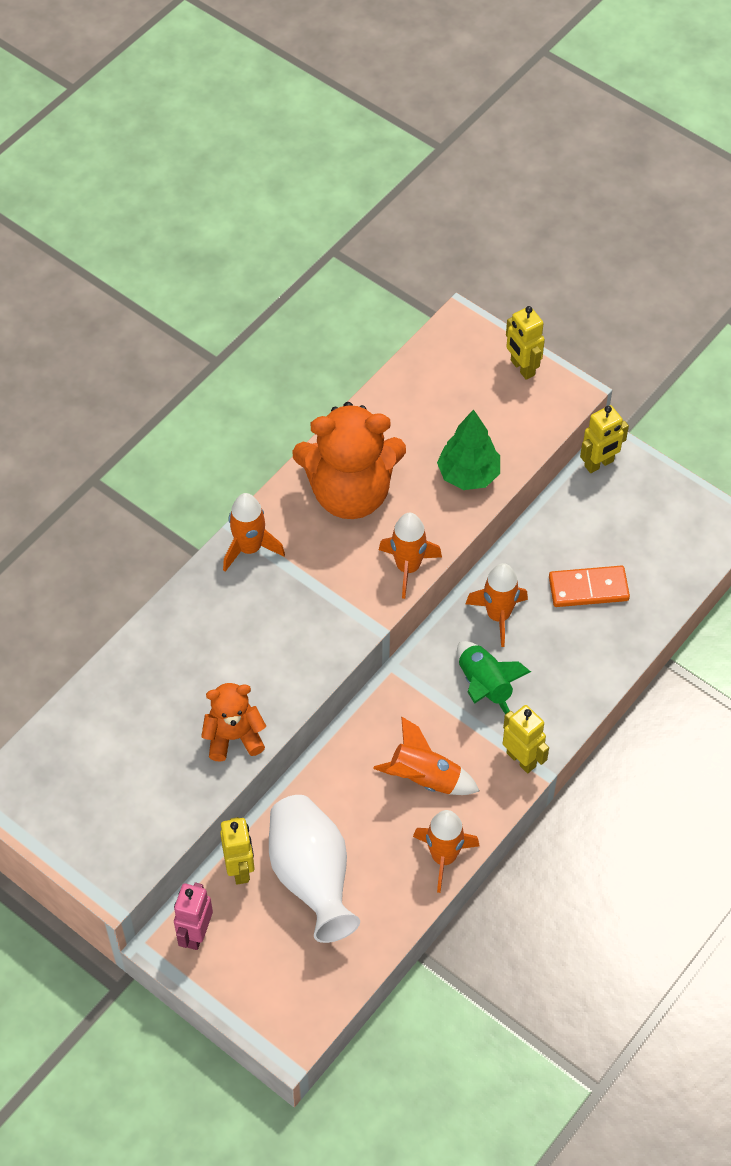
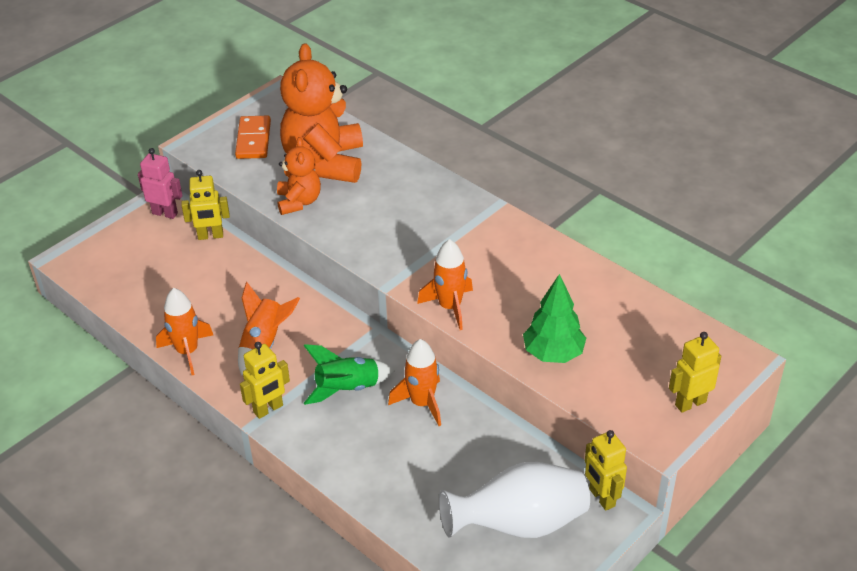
camera: 95 degrees right, 15 degrees down
orange rocket [223,493,285,572] -> none
white vase [269,795,360,943] -> white vase moved to [439,462,590,538]
orange teddy bear [293,402,406,519] -> orange teddy bear moved to [280,43,363,183]
orange domino [549,566,630,607] -> orange domino moved to [235,115,271,159]

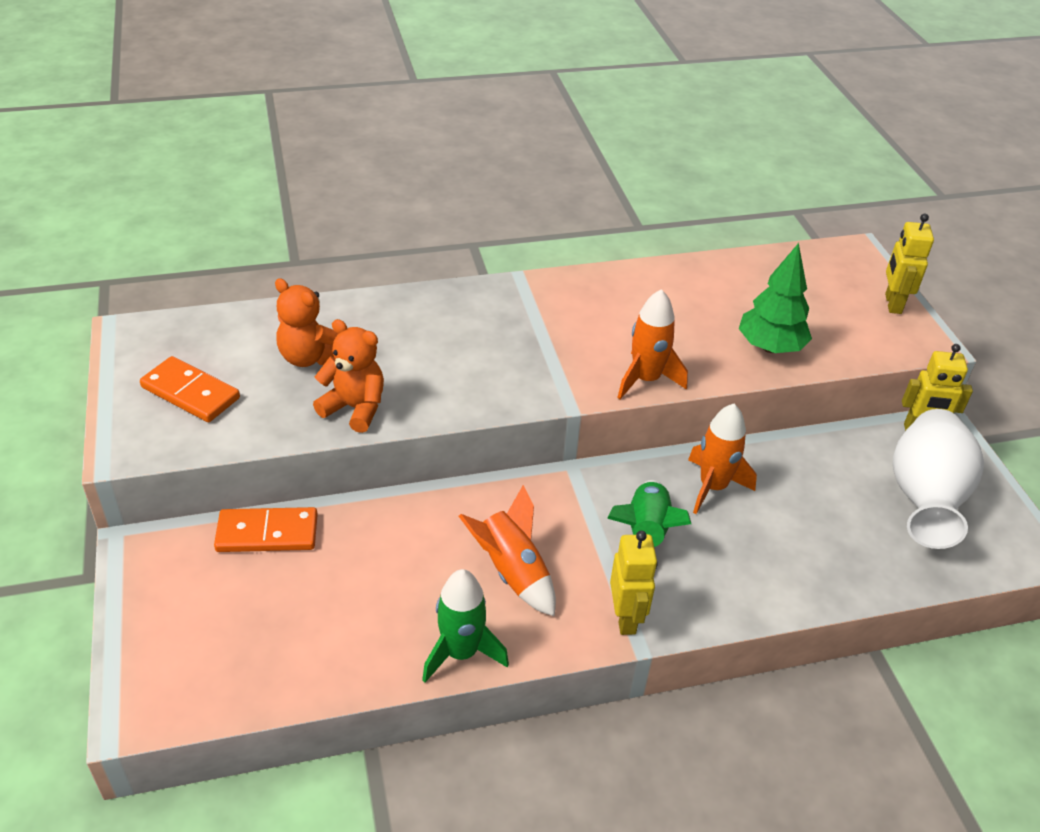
camera: 60 degrees left, 0 degrees up
pink robot [138,148,183,219] -> none
orange rocket [156,288,213,375] -> green rocket [422,569,509,683]
yellow robot [181,170,230,240] -> orange domino [214,507,318,552]
orange teddy bear [280,43,363,183] -> orange teddy bear [275,278,338,367], size x0.54

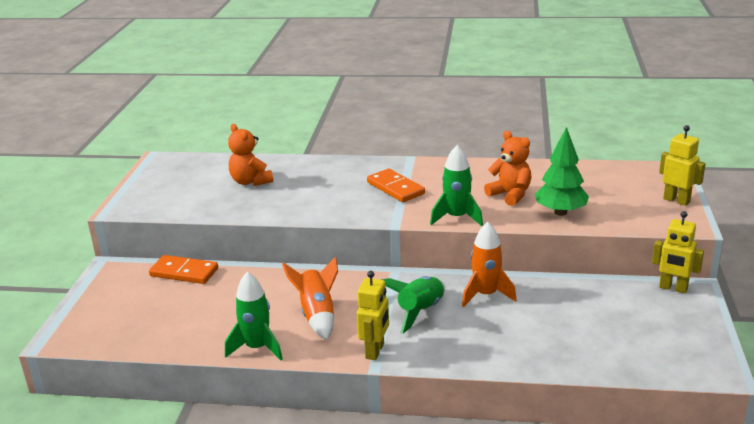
camera: 25 degrees right, 15 degrees down
orange domino [140,356,240,422] -> orange domino moved to [367,169,425,202]
orange teddy bear [313,319,384,433] -> orange teddy bear moved to [484,131,531,206]
orange rocket [617,289,688,399] -> green rocket [430,145,483,226]
yellow robot [885,213,934,314] -> yellow robot turned 105 degrees clockwise [659,125,706,206]
white vase [892,409,984,549] -> none

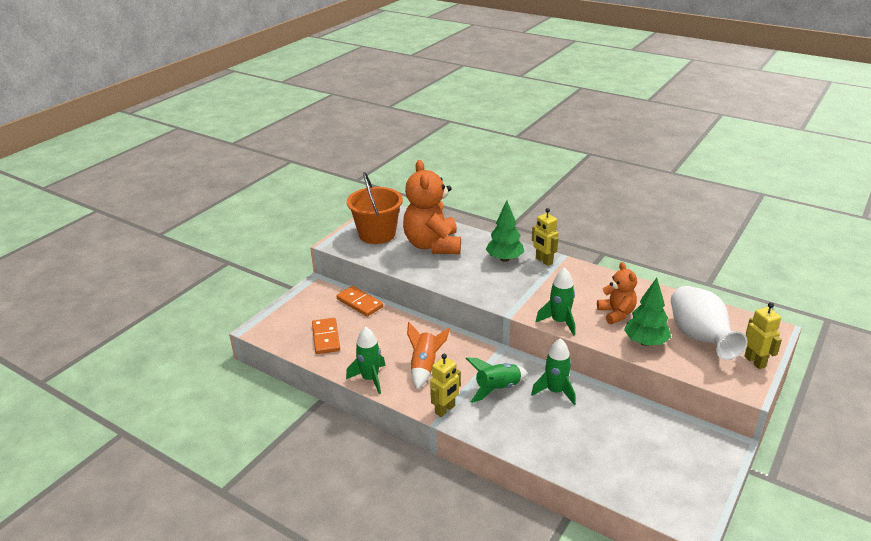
camera: 25 degrees right, 5 degrees up
orange teddy bear [228,124,273,186] -> orange teddy bear [403,160,461,254], size x1.85
orange domino [367,169,425,202] -> orange domino moved to [312,318,340,354]
orange rocket [462,222,517,307] -> green rocket [531,338,576,405]
yellow robot [652,211,704,293] -> yellow robot moved to [532,208,558,266]
none -> orange bucket [347,172,403,244]
none -> green tree [486,200,524,262]
none -> white vase [671,286,747,360]

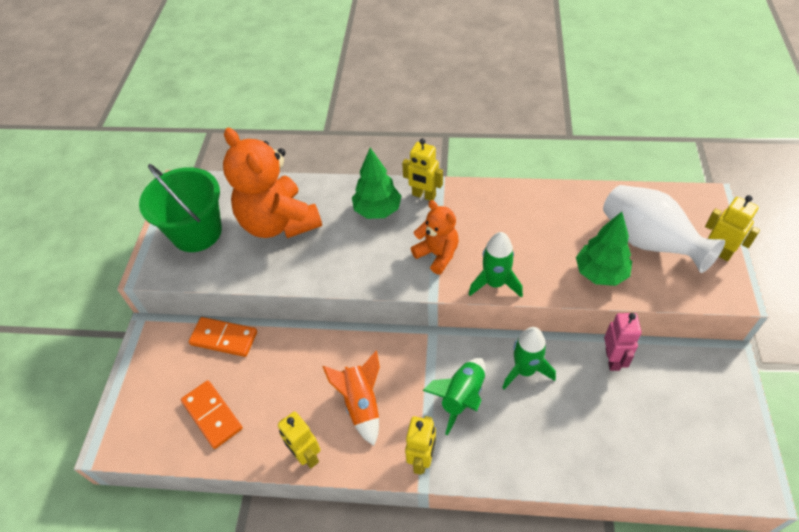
camera: 25 degrees left, 20 degrees up
green rocket [346,327,386,394] -> yellow robot [278,411,321,468]
orange bucket [347,172,403,244] -> green bucket [139,164,222,252]
orange teddy bear [597,262,637,324] -> orange teddy bear moved to [411,200,459,275]
none -> pink robot [604,313,642,371]

